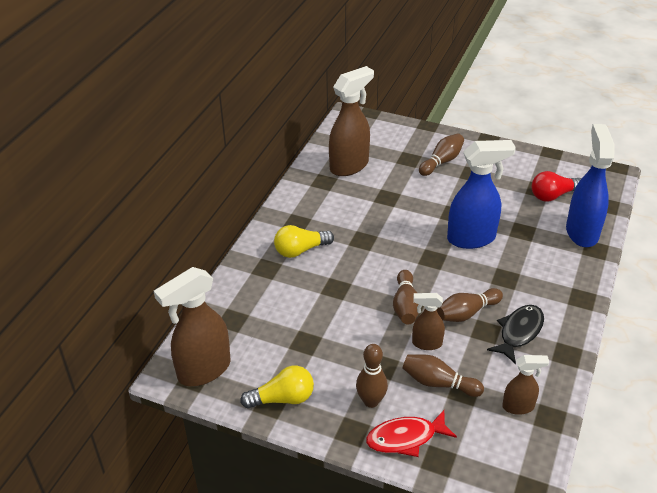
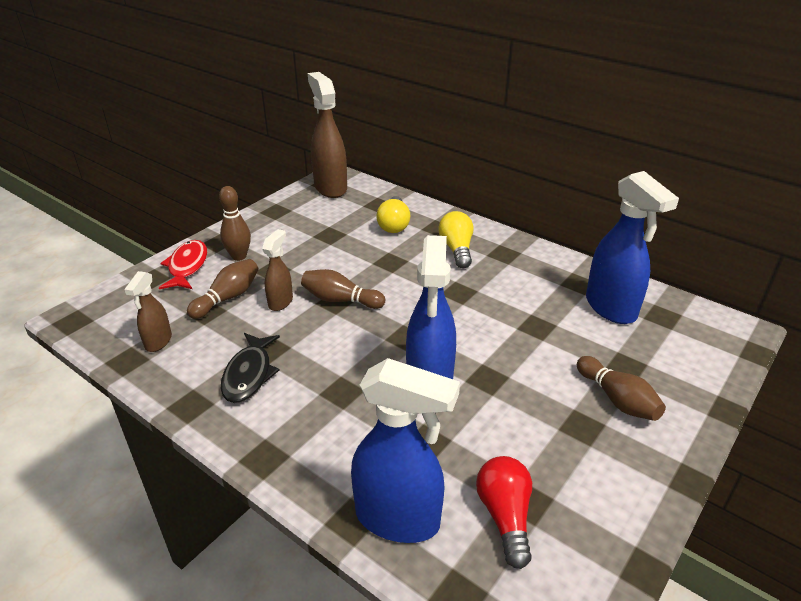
camera: 105 degrees right, 5 degrees down
yellow light bulb [240,366,314,408] -> yellow light bulb moved to [376,196,410,233]
brown spray bottle [329,66,374,176] -> blue spray bottle [586,171,679,324]
brown bowling pin [437,288,503,322] -> none
black fish [487,305,544,364] -> black fish turned 45 degrees clockwise [221,333,280,403]

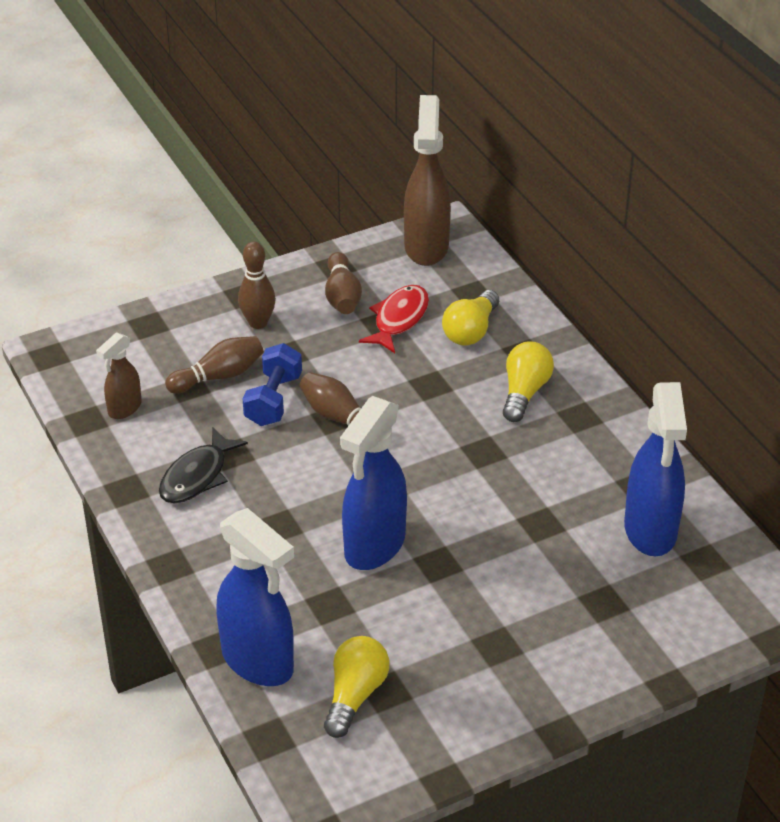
camera: 25 degrees right, 5 degrees up
red fish [159,240,207,289] -> red fish moved to [359,285,429,353]
brown spray bottle [262,229,293,311] -> blue dumbbell [243,343,302,426]
red light bulb [476,456,532,569] -> yellow light bulb [324,636,389,738]
brown bowling pin [577,356,666,421] -> brown bowling pin moved to [325,252,362,314]

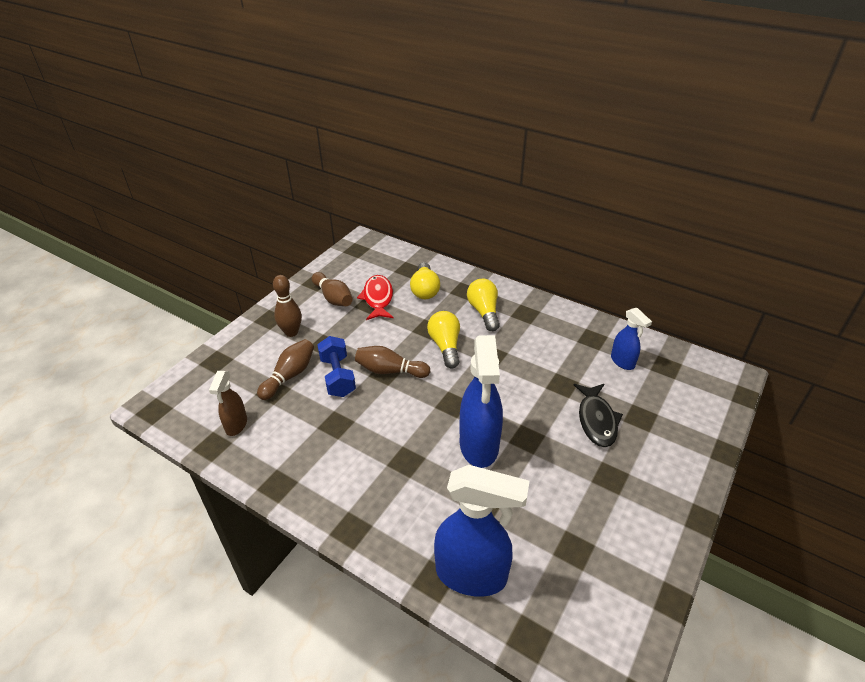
camera: 30 degrees left, 0 degrees up
black fish [159,428,248,503] -> black fish moved to [574,384,623,447]
yellow light bulb [324,636,389,738] -> yellow light bulb moved to [427,311,460,369]
brown spray bottle [404,95,451,266] -> none
blue spray bottle [624,382,687,556] -> blue spray bottle [611,308,652,370], size x0.54

